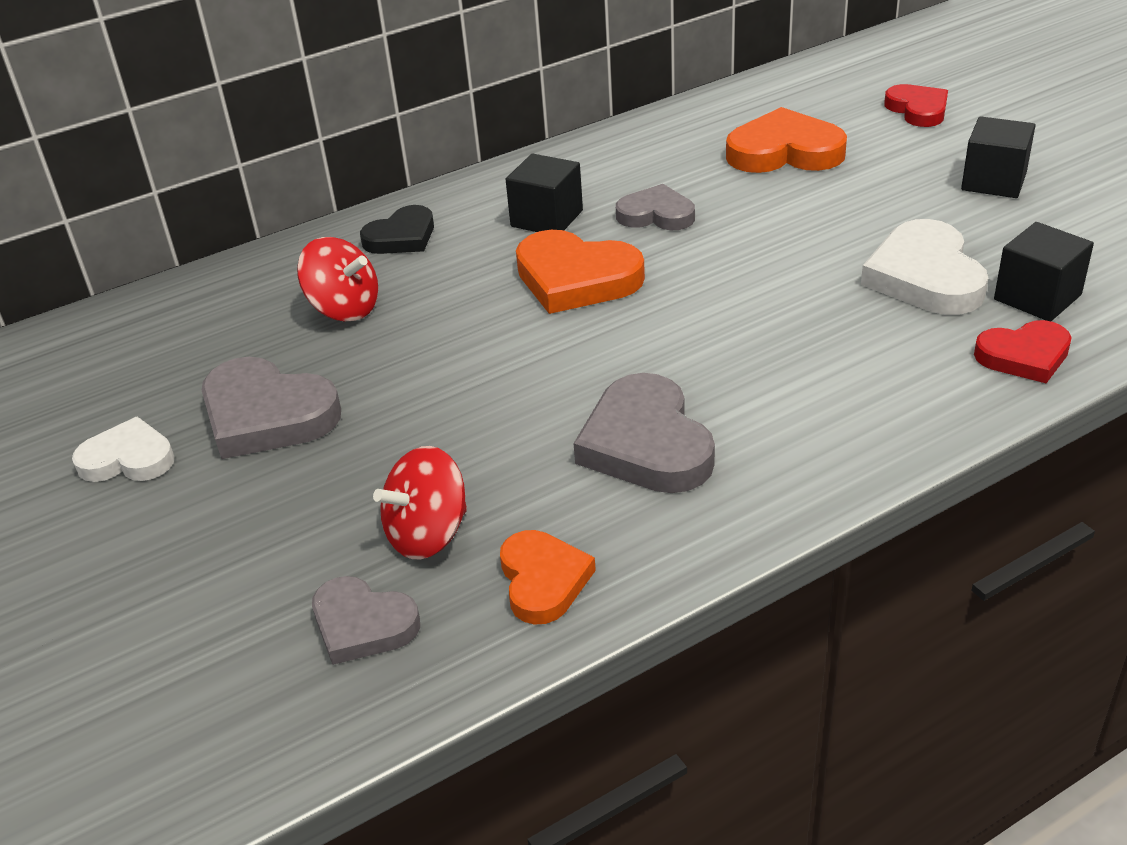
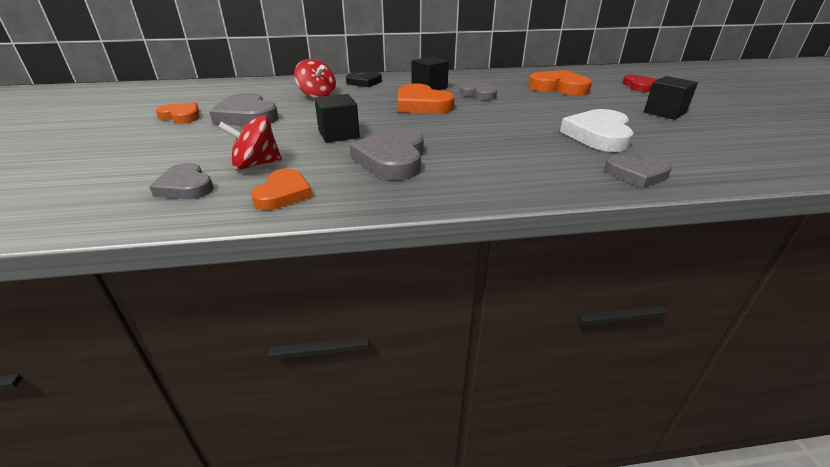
camera: 20 degrees right, 5 degrees down
white heart [72,416,174,482] -> orange heart [156,102,199,123]
red heart [974,320,1072,383] -> grey heart [604,155,672,188]
black cube [994,222,1094,321] -> black cube moved to [314,94,360,143]

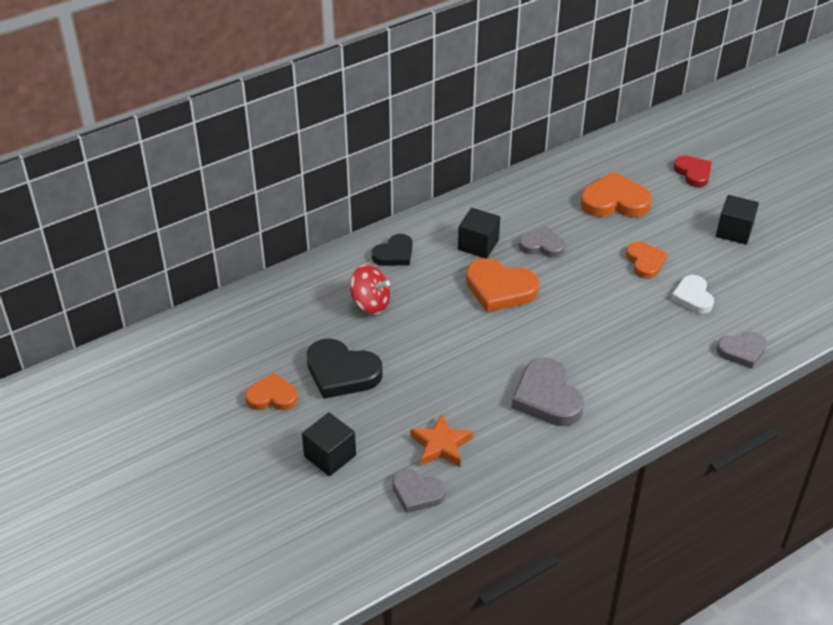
camera: 25 degrees left, 10 degrees up
grey heart [209,93,278,126] -> black heart [307,338,383,399]
red spinning top [218,115,282,170] -> orange star [410,414,473,467]
orange heart [251,169,312,210] -> orange heart moved to [626,242,667,279]
black cube [314,94,360,143] -> black cube moved to [302,412,356,476]
white heart [560,109,634,152] -> white heart [671,275,714,314], size x0.64

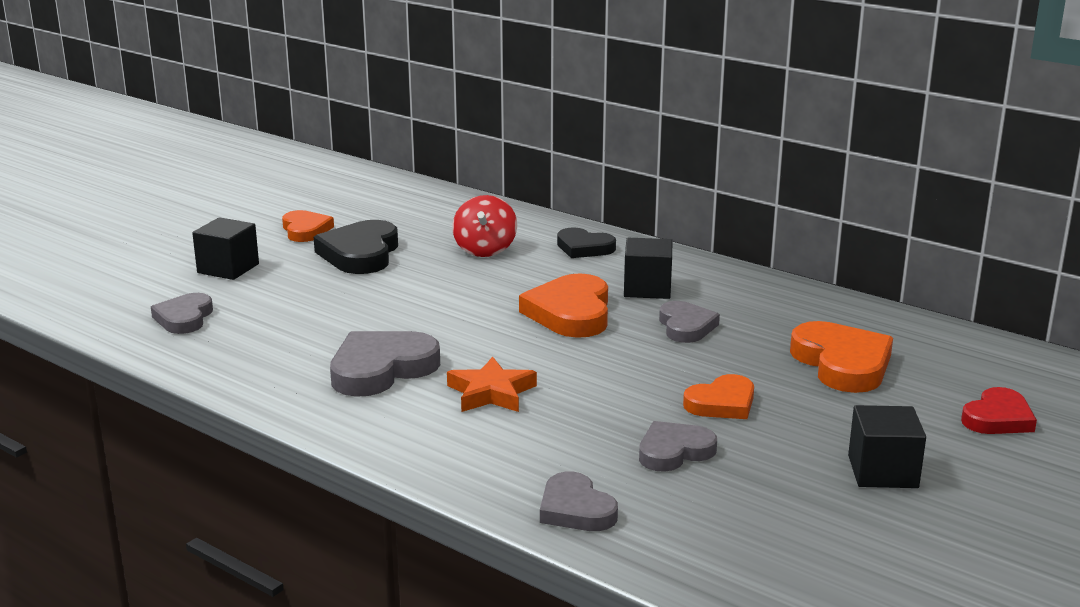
camera: 70 degrees right, 20 degrees down
orange star [410,414,473,467] -> orange star moved to [447,357,537,412]
white heart [671,275,714,314] -> grey heart [639,421,717,472]

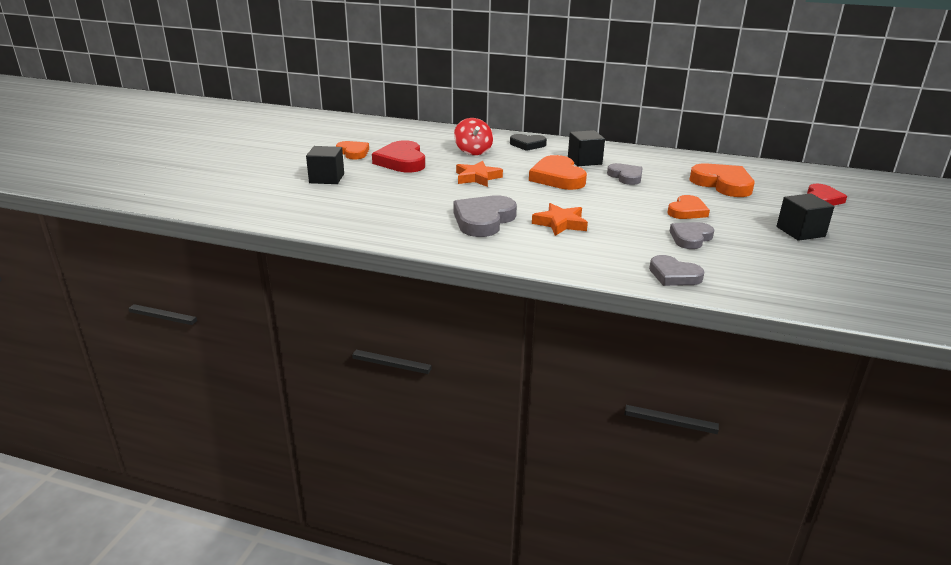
camera: 20 degrees left, 5 degrees up
grey heart [151,293,213,334] -> none
black heart [314,220,398,274] -> red heart [372,140,425,172]
none -> orange star [456,161,503,187]

